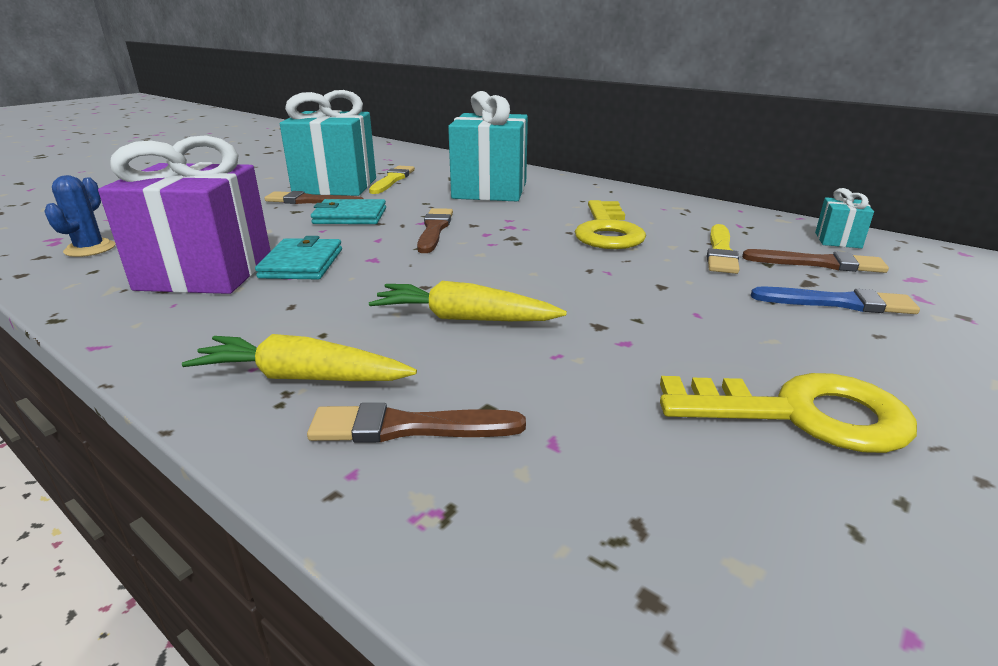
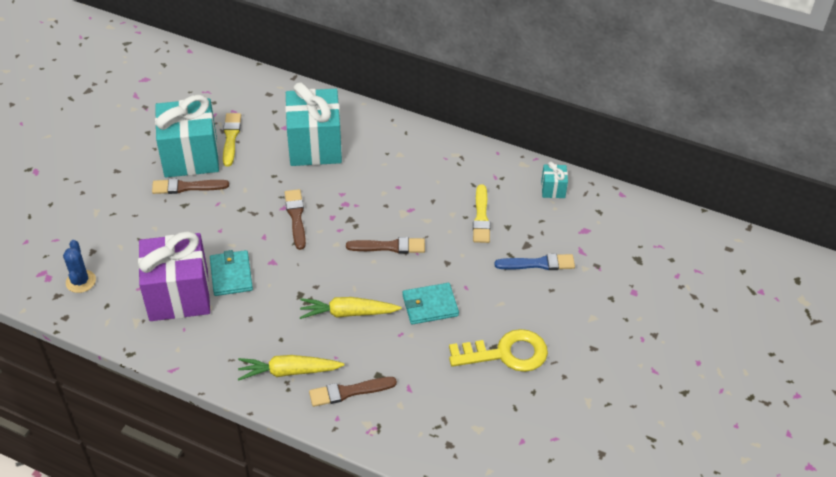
camera: 15 degrees left, 20 degrees up
turquoise wallet [311,199,386,224] -> turquoise wallet moved to [403,283,459,325]
yellow key [575,200,646,249] -> none
brown brush [742,249,889,273] -> brown brush moved to [346,237,425,254]

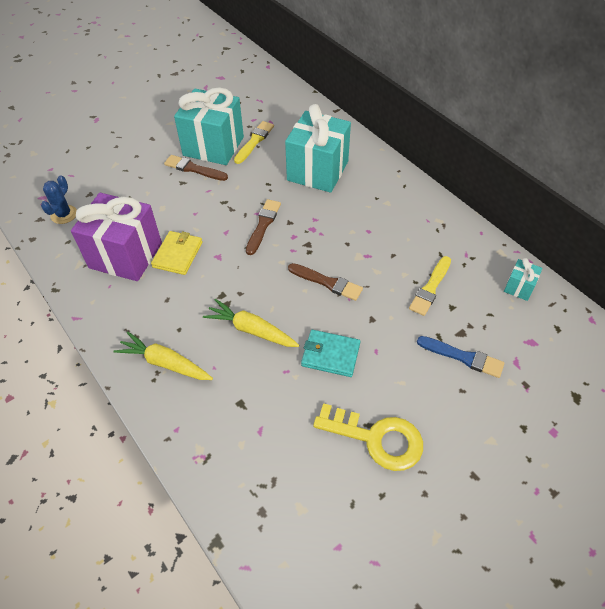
camera: 30 degrees right, 5 degrees up
turquoise wallet [210,250,253,296] -> yellow wallet [151,231,203,275]
brown brush [309,377,397,407] -> none

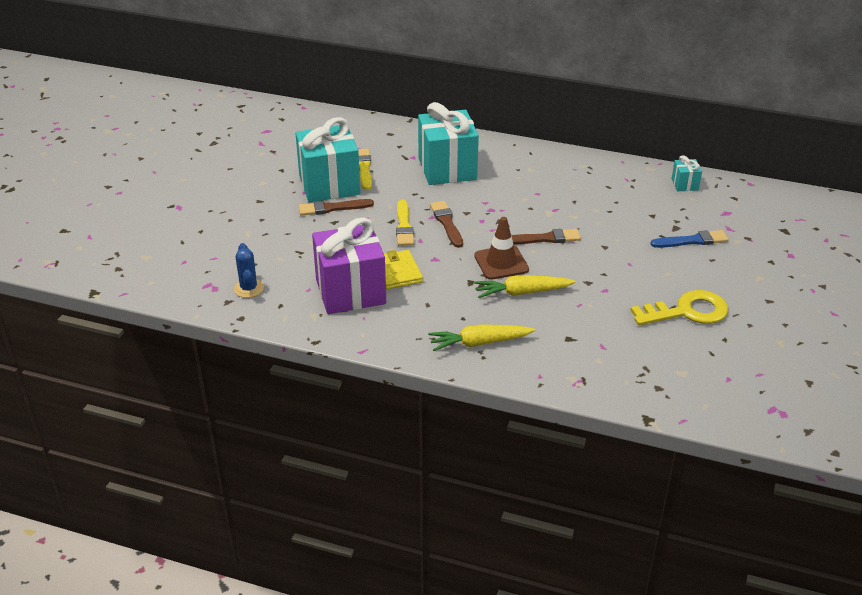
camera: 35 degrees left, 15 degrees down
turquoise wallet [301,330,360,377] -> none
yellow brush [409,256,451,316] -> yellow brush moved to [396,200,414,246]
none -> brown traffic cone [474,217,529,280]

